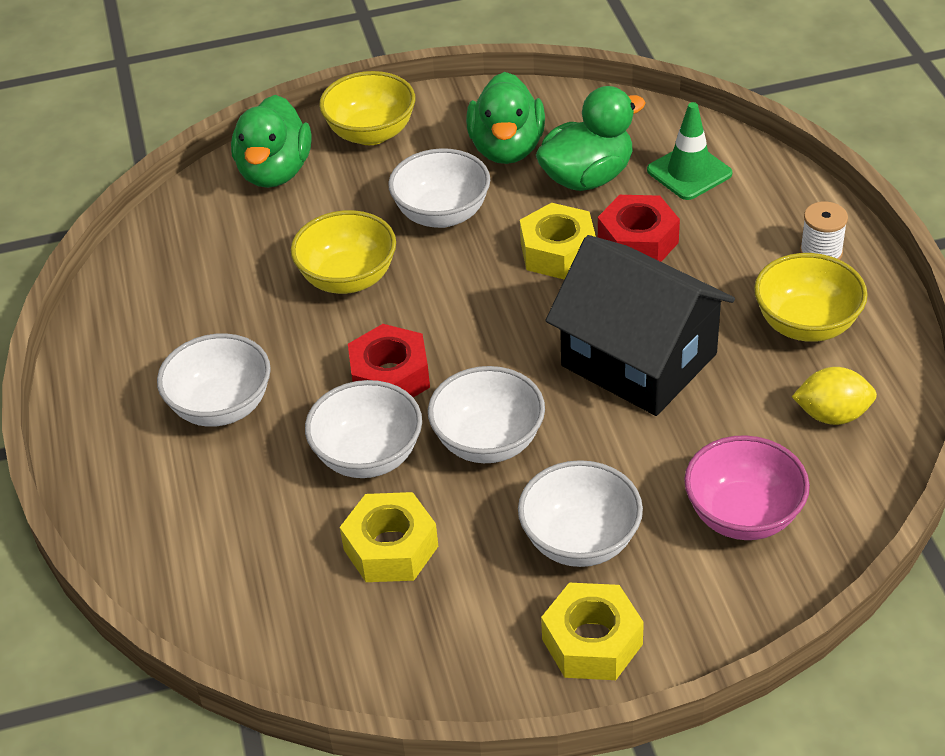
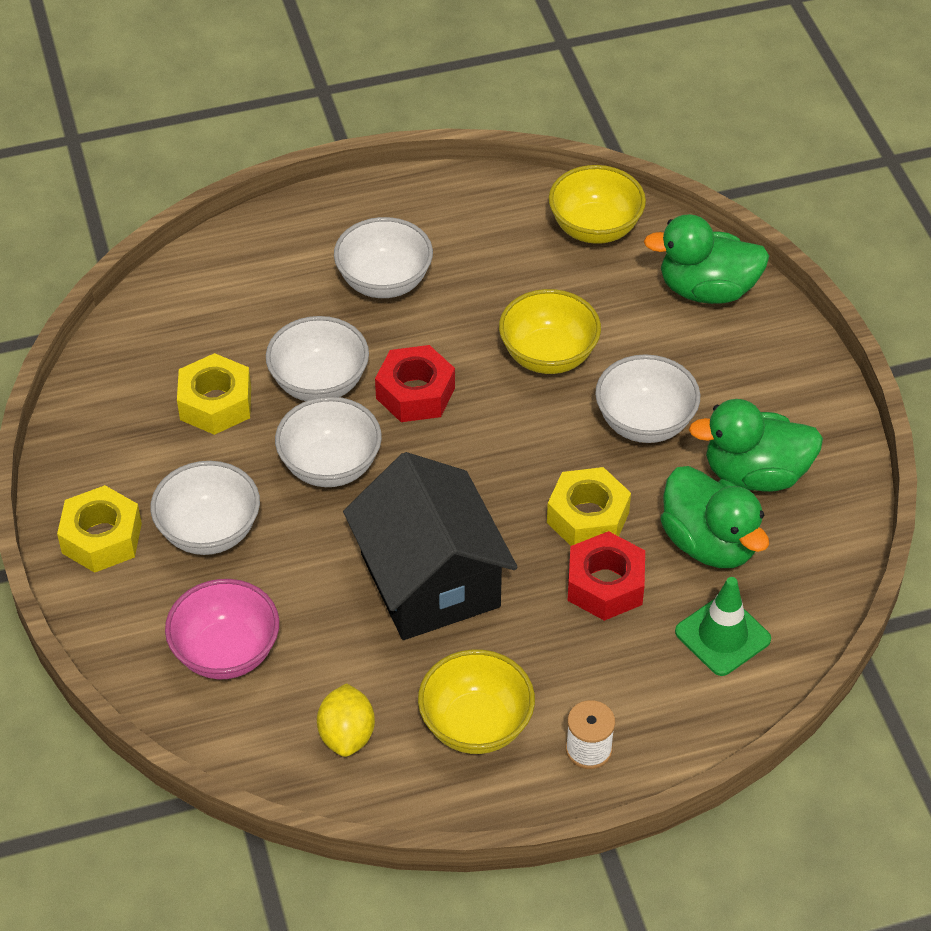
camera: 85 degrees right, 5 degrees up
yellow bowl [319,71,415,145] -> yellow bowl moved to [549,165,646,244]
black house [545,235,735,416] -> black house turned 60 degrees counterclockwise [343,452,517,640]

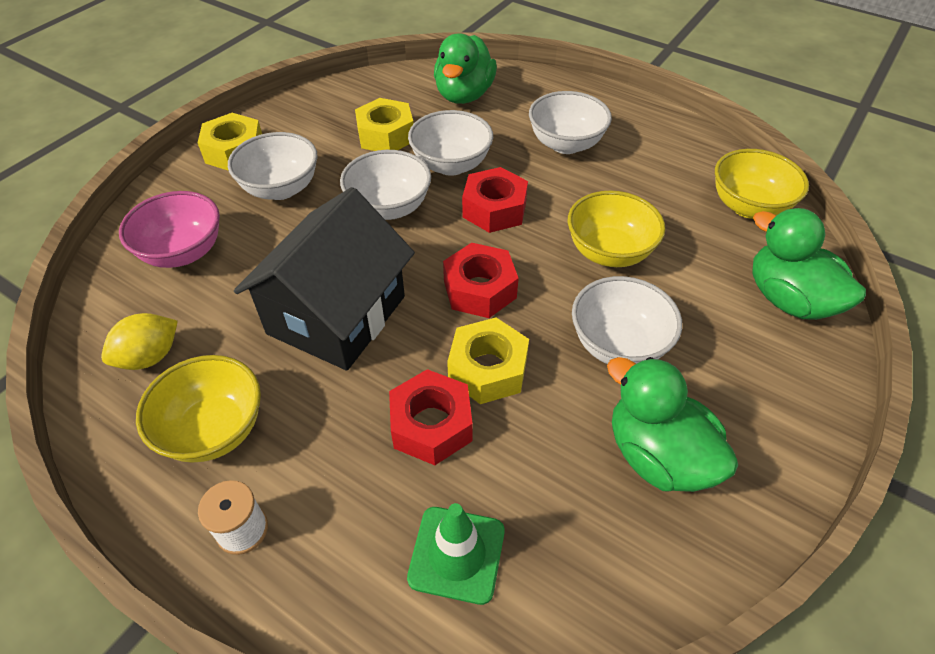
camera: 50 degrees right, 0 degrees up
green duck [660,466,769,568] -> green duck moved to [434,33,497,104]
none -> red nut [443,243,519,318]

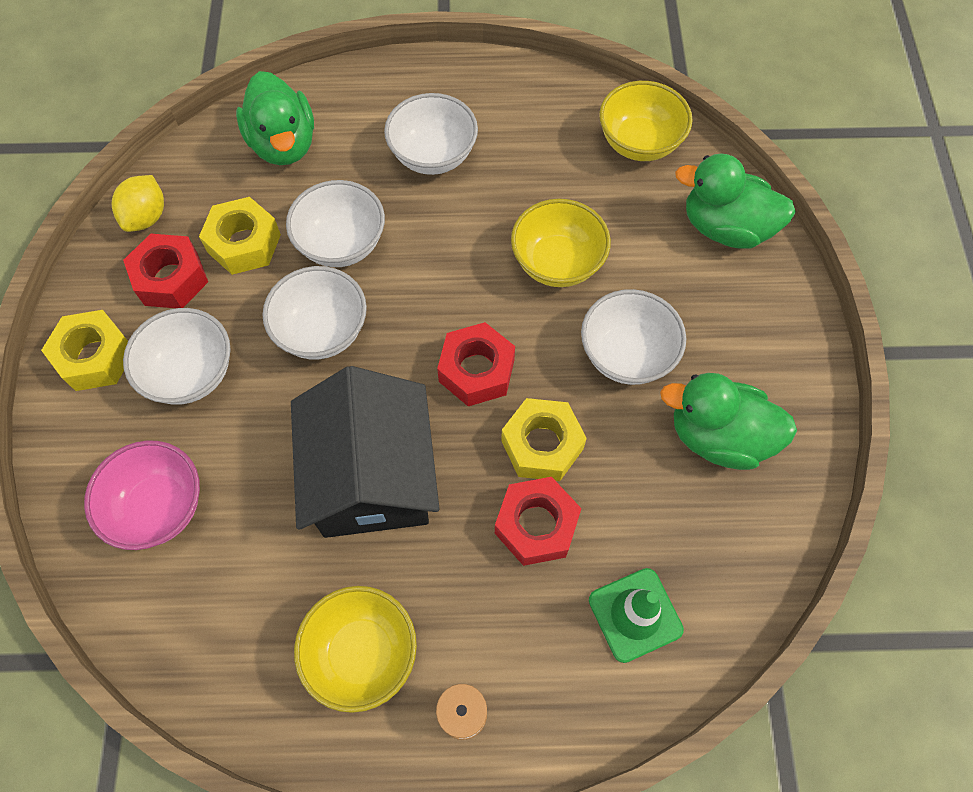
camera: 35 degrees left, 15 degrees up
yellow lemon [101,313,178,370] -> yellow lemon moved to [112,175,164,232]
red nut [462,167,528,233] -> red nut moved to [123,234,208,308]

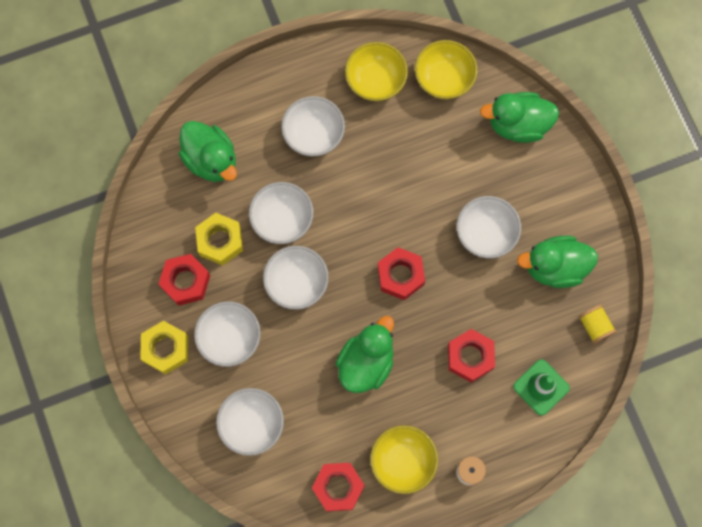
camera: 20 degrees left, 10 degrees up
pink bowl [84,440,200,550] -> white bowl [216,388,284,456]
yellow lemon [112,175,164,232] -> none
black house [291,366,439,538] -> green duck [336,316,394,393]
yellow nut [501,398,587,481] -> none
yellow bowl [511,199,611,287] -> yellow bowl moved to [345,42,408,101]
none -> red nut [312,463,365,511]
none -> yellow spool [579,305,617,344]

